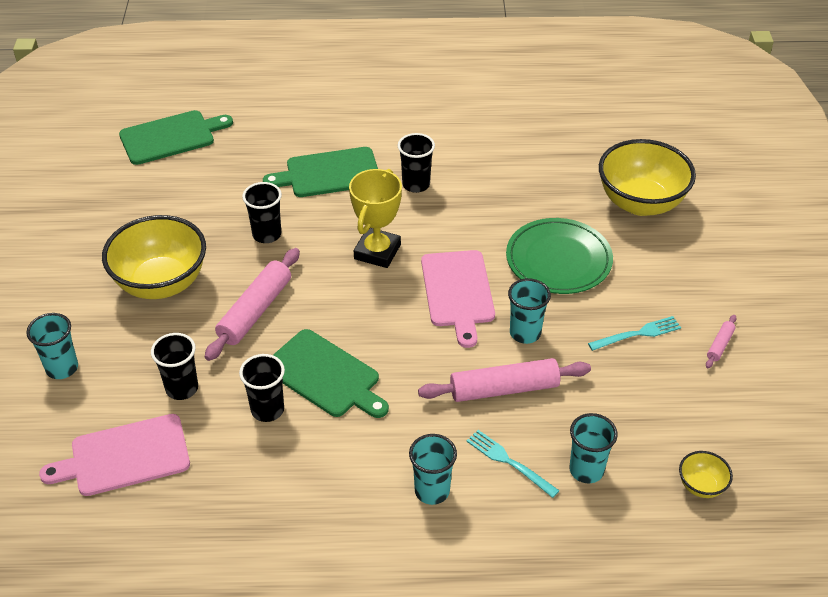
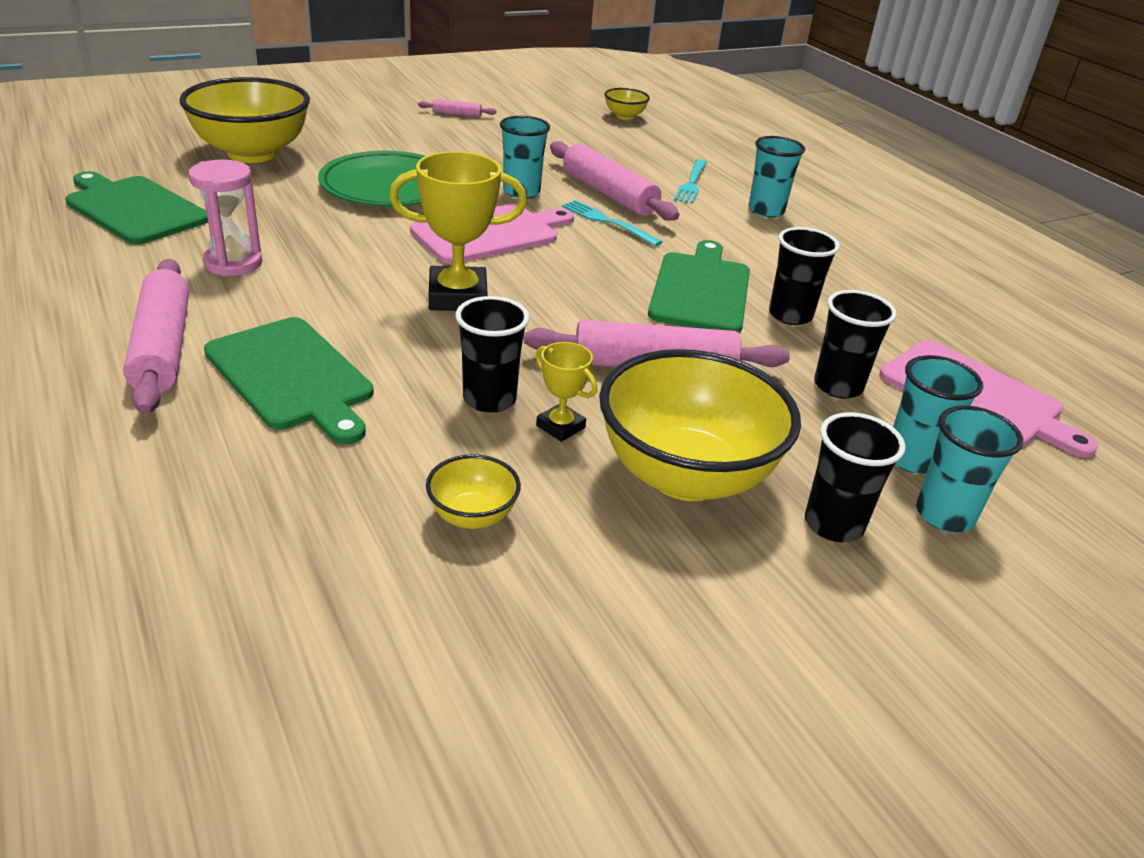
camera: 120 degrees left, 10 degrees down
green cutting board [119,110,233,165] -> green cutting board moved to [65,171,208,245]
black cup [398,133,435,193] -> black cup moved to [805,412,905,542]
turquoise cup [570,413,618,483] -> turquoise cup moved to [893,355,983,474]
turquoise fork [588,316,681,351] -> turquoise fork moved to [562,200,663,246]
none -> pink rolling pin [124,259,189,414]
none -> pink hourglass [189,160,262,276]
none -> yellow bowl [426,454,521,529]
none -> yellow trophy [535,342,597,442]

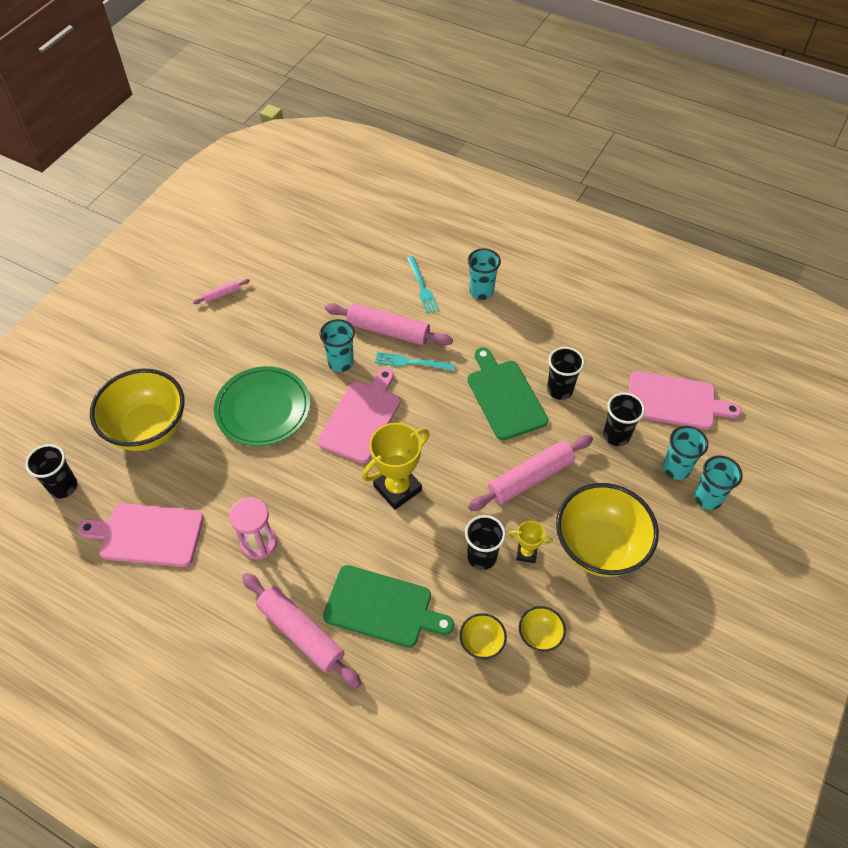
camera: 30 degrees left, 20 degrees up
green cutting board [65,171,208,245] -> pink cutting board [78,503,204,567]
yellow bowl [604,88,650,120] -> yellow bowl moved to [459,613,507,659]
black cup [805,412,905,542] -> black cup moved to [25,444,77,498]

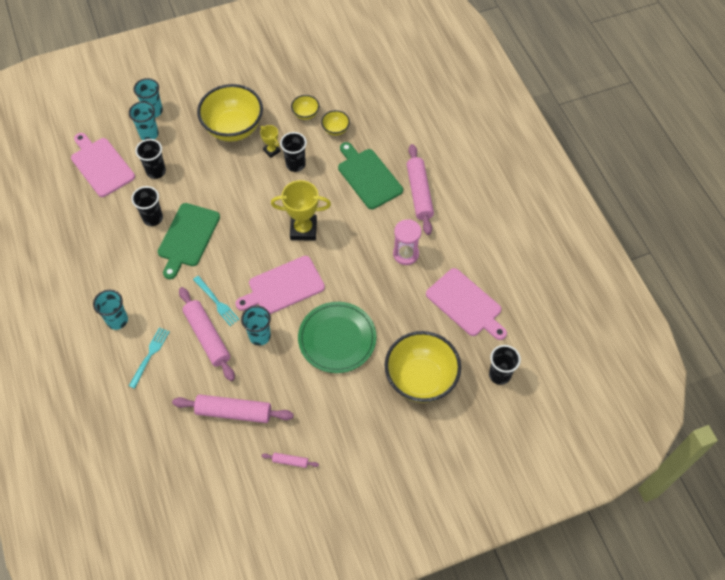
camera: 140 degrees left, 5 degrees up
pink rolling pin [468,435,593,511] -> pink rolling pin moved to [172,394,294,423]

